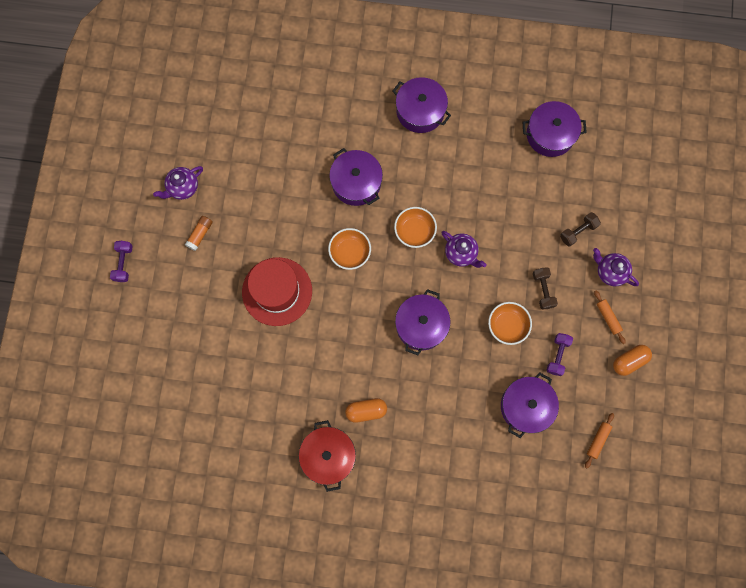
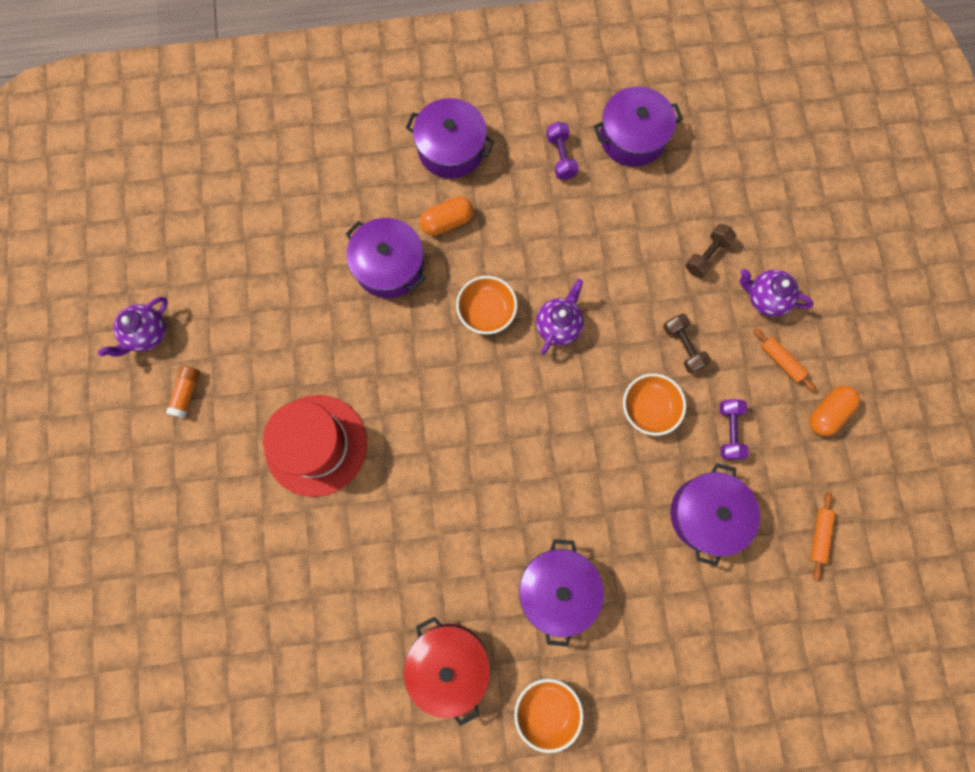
camera: 15 degrees left, 0 degrees up
purple dumbbell [110,241,133,282] -> purple dumbbell moved to [546,122,578,180]
orange bowl [328,228,371,270] -> orange bowl moved to [514,679,583,753]
orange capsule [345,398,387,423] -> orange capsule moved to [420,197,473,236]
purple pot [395,289,450,355] -> purple pot moved to [519,539,604,647]
purple teapot [441,231,487,268] -> purple teapot turned 90 degrees counterclockwise [536,279,584,355]

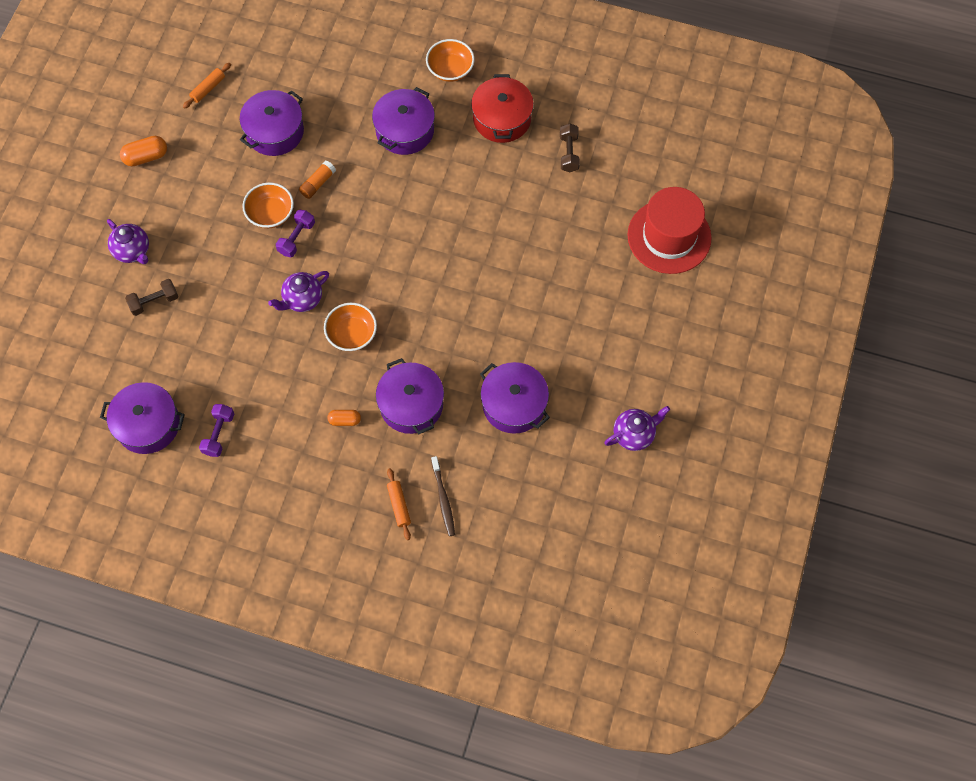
camera: 155 degrees left, 10 degrees down
orange glue stick [166,366,200,418] -> orange glue stick moved to [299,161,336,199]
red hat [263,395,367,497] -> red hat moved to [627,187,712,274]
purple pot [406,98,495,178] -> purple pot moved to [480,362,550,434]
orange capsule [420,197,473,236] -> orange capsule [328,410,361,426], size x0.65
brown dumbbell [663,314,711,373] -> brown dumbbell moved to [560,123,580,172]
purple dumbbell [719,399,749,460] -> purple dumbbell moved to [276,210,315,257]
orange rolling pin [753,328,817,392] -> orange rolling pin moved to [387,468,411,540]
none -> brown toothbrush [431,456,455,536]

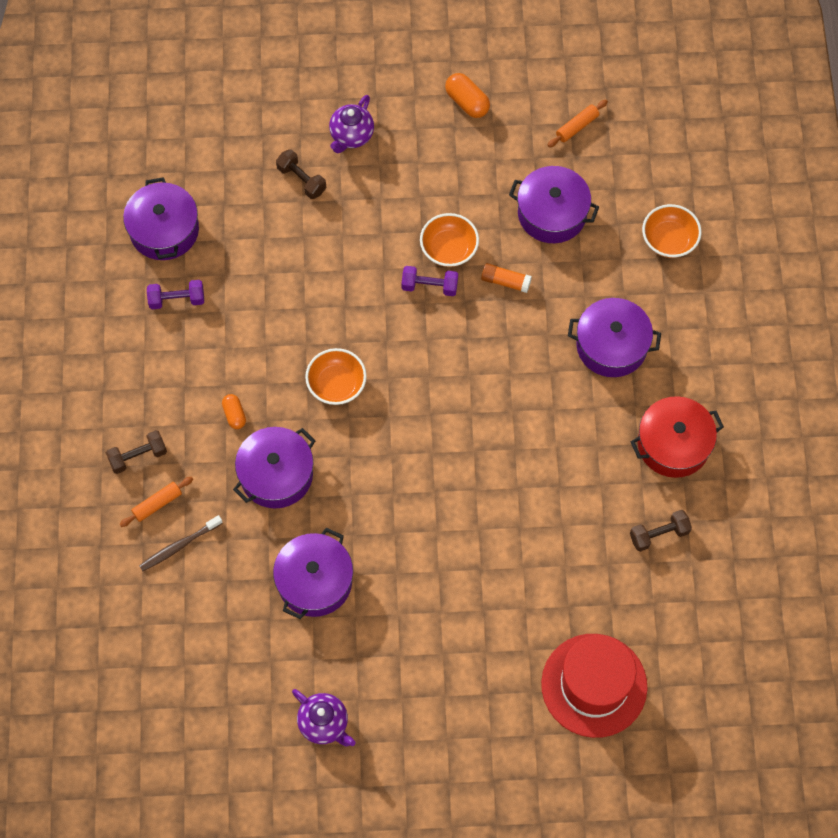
camera: 70 degrees right, 0 degrees up
orange rolling pin [183,63,231,109] -> orange rolling pin turned 60 degrees counterclockwise [548,100,608,147]
purple teapot [268,271,329,312] -> none
orange bowl [426,39,474,82] -> orange bowl moved to [642,204,702,258]
none -> brown dumbbell [106,430,167,474]

